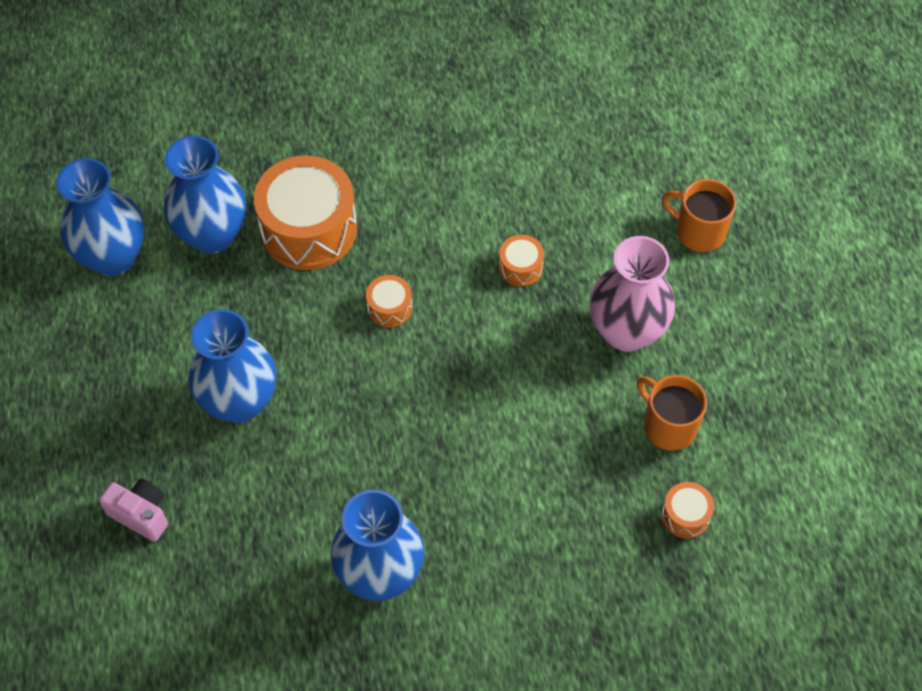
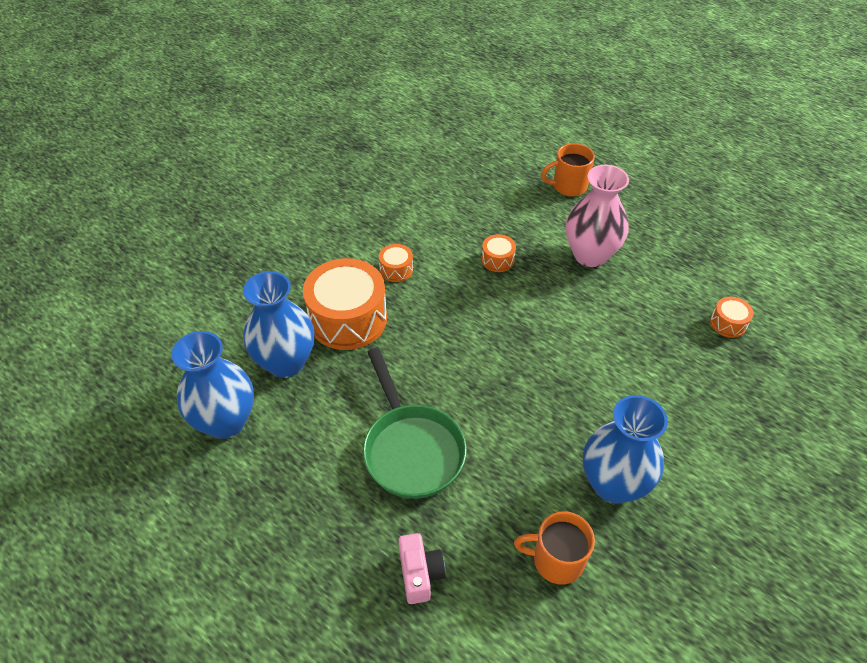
camera: 40 degrees left, 10 degrees down
pink camera [99,479,168,542] -> pink camera turned 90 degrees clockwise [398,533,445,604]
blue vase [188,309,276,423] -> green pan [363,348,467,499]
orange drum [366,275,412,328] -> orange drum moved to [379,244,413,282]
orange mug [637,375,707,451] -> orange mug moved to [514,511,595,585]

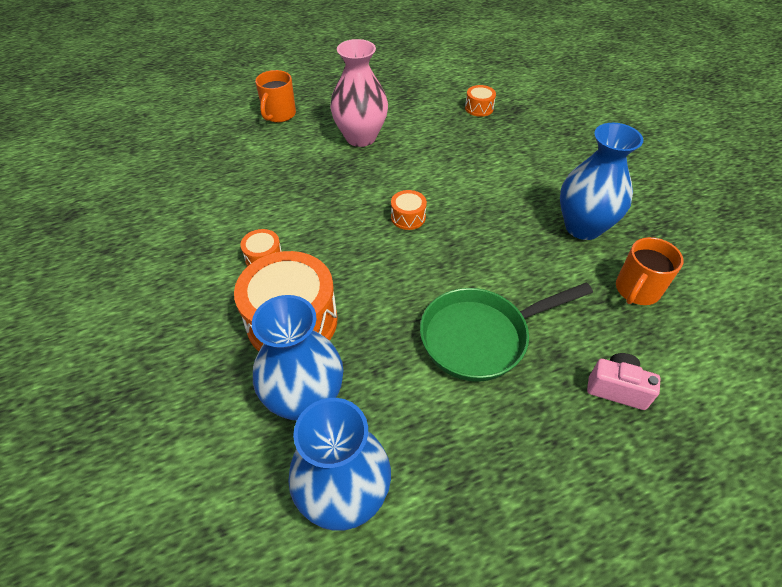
camera: 60 degrees left, 0 degrees up
green pan [363,348,467,499] -> green pan turned 150 degrees clockwise [420,282,593,382]
orange drum [481,234,516,272] -> orange drum moved to [391,190,427,230]

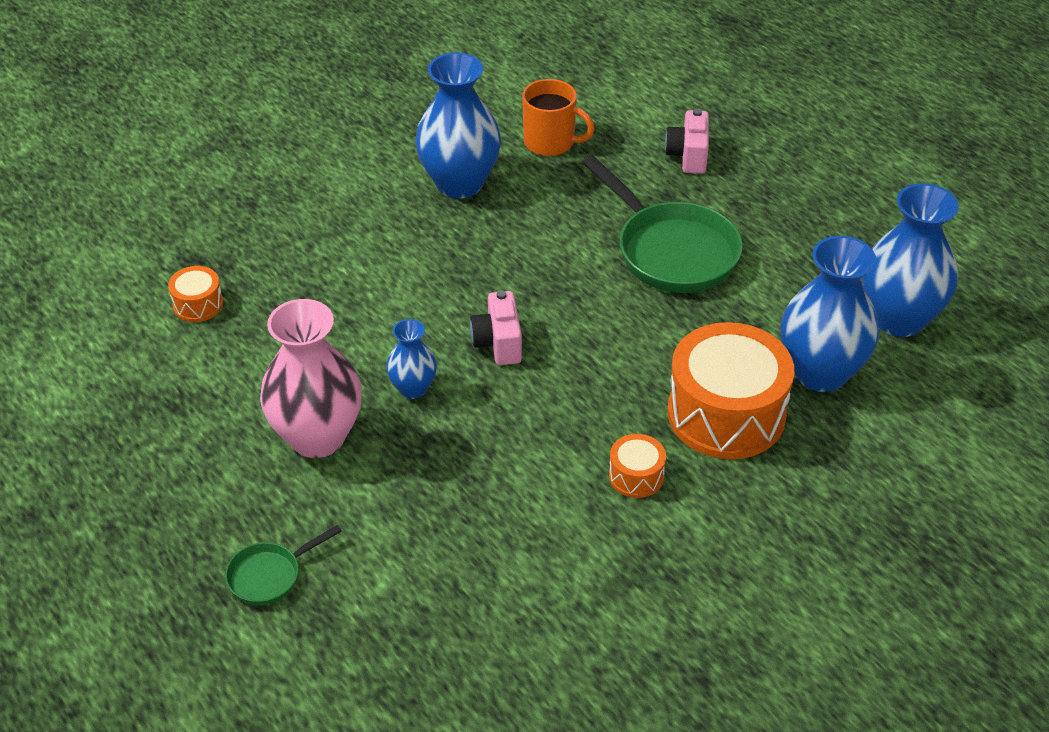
camera: 105 degrees left, 5 degrees down
orange mug [255,70,296,122] -> green pan [225,525,342,605]
orange drum [391,190,427,230] -> pink camera [470,290,522,365]
none -> blue vase [386,319,437,399]

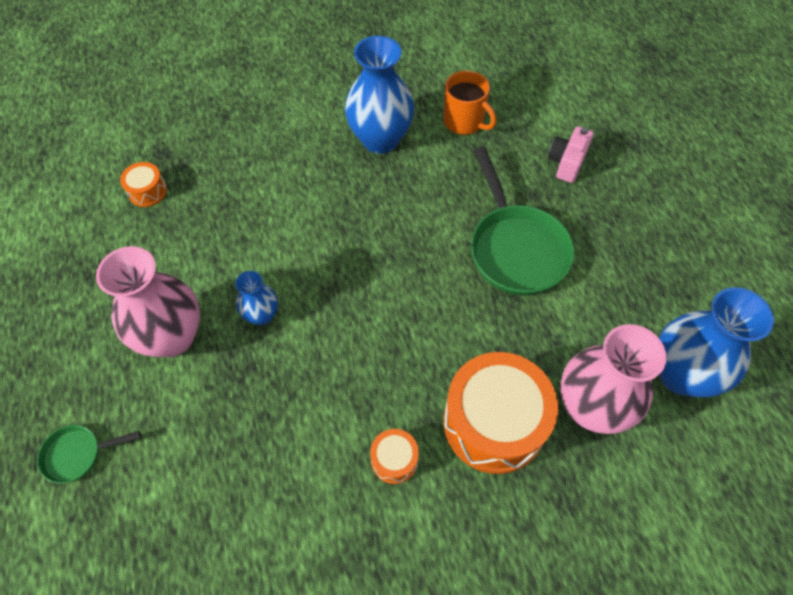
camera: 20 degrees right, 15 degrees up
pink camera [470,290,522,365] -> none
blue vase [781,236,879,392] -> pink vase [561,324,667,434]

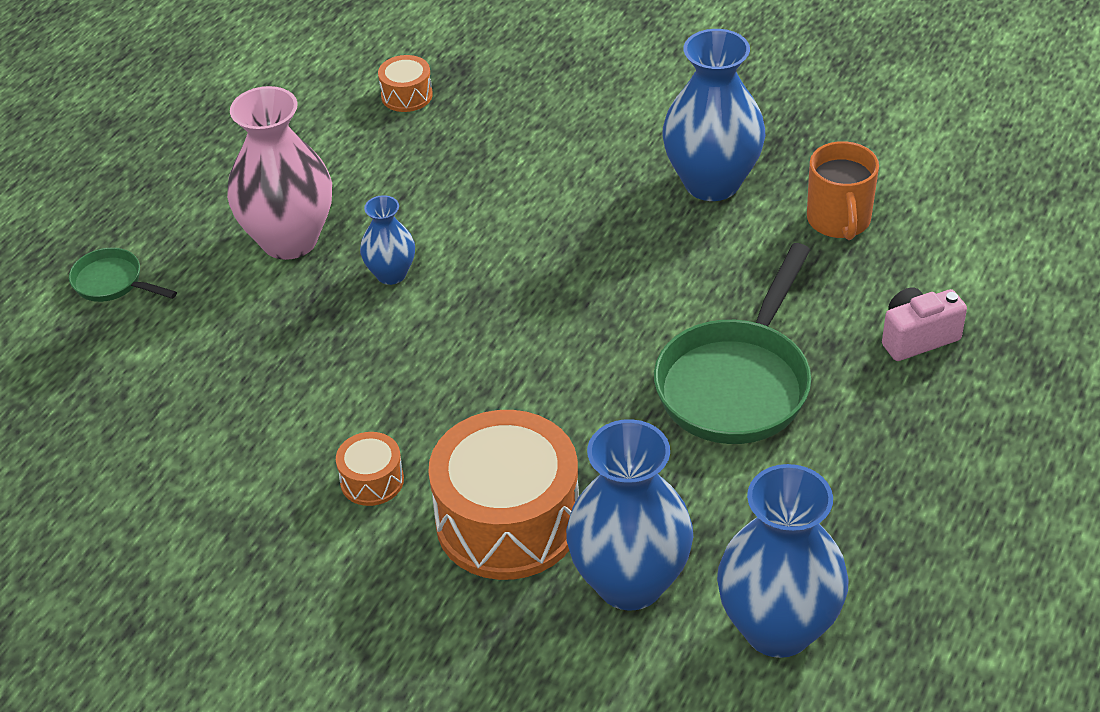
camera: 45 degrees right, 15 degrees down
pink vase [561,324,667,434] -> blue vase [566,419,693,610]

